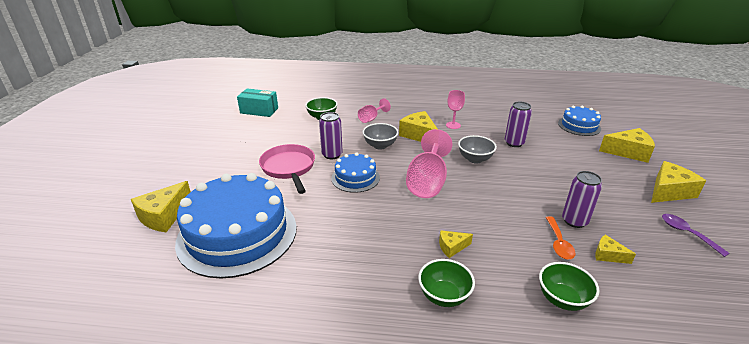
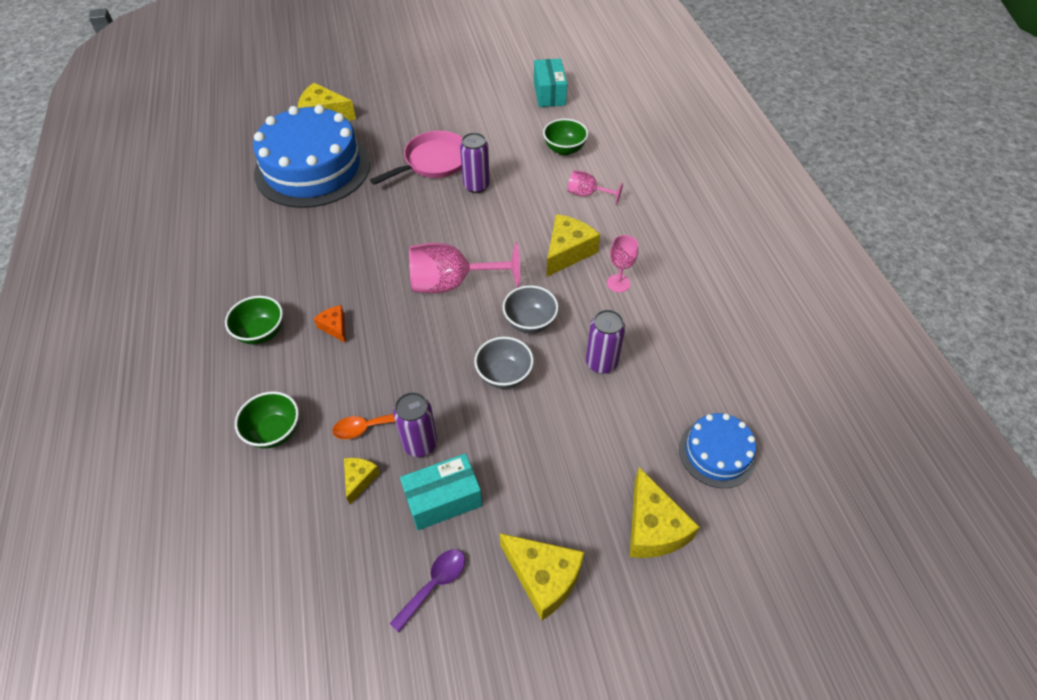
camera: 70 degrees right, 20 degrees up
blue cake [331,153,380,193] -> none
grey bowl [362,123,398,149] -> grey bowl moved to [474,337,534,389]
yellow cheese [439,230,473,258] -> orange cheese [314,305,346,343]
none -> turquoise box [400,453,482,530]

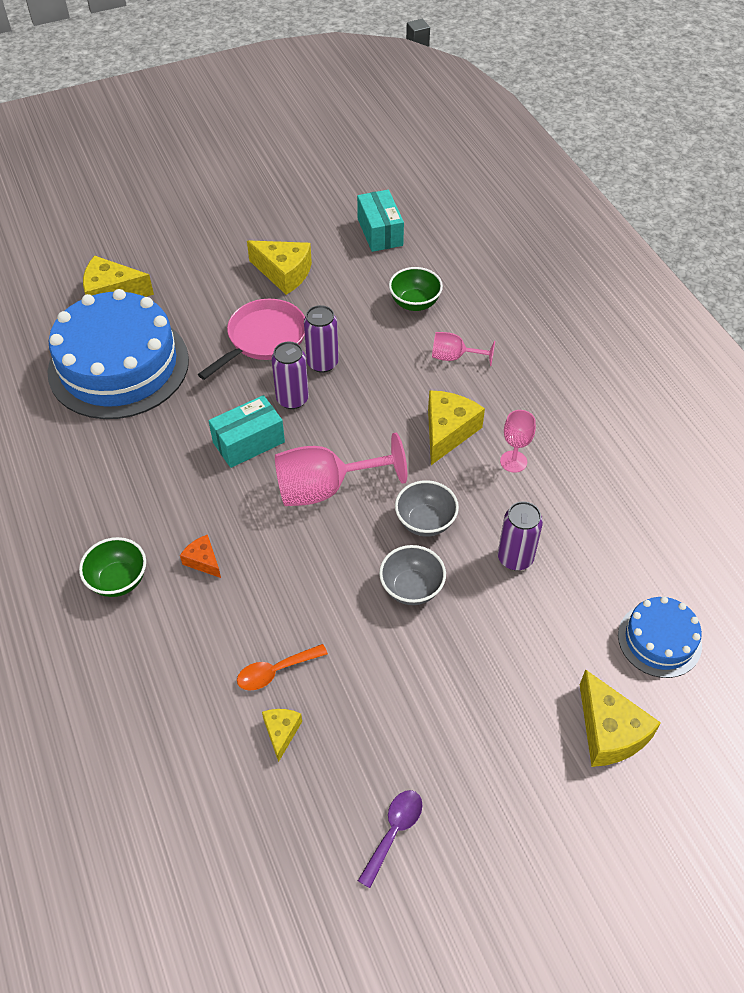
camera: 10 degrees left, 0 degrees up
green bowl [235,391,299,448] -> none
purple can [393,392,438,457] -> purple can moved to [272,341,309,409]
turquoise box [400,453,482,530] -> turquoise box moved to [209,395,285,468]
yellow cheese [500,533,584,621] -> yellow cheese moved to [247,240,312,295]

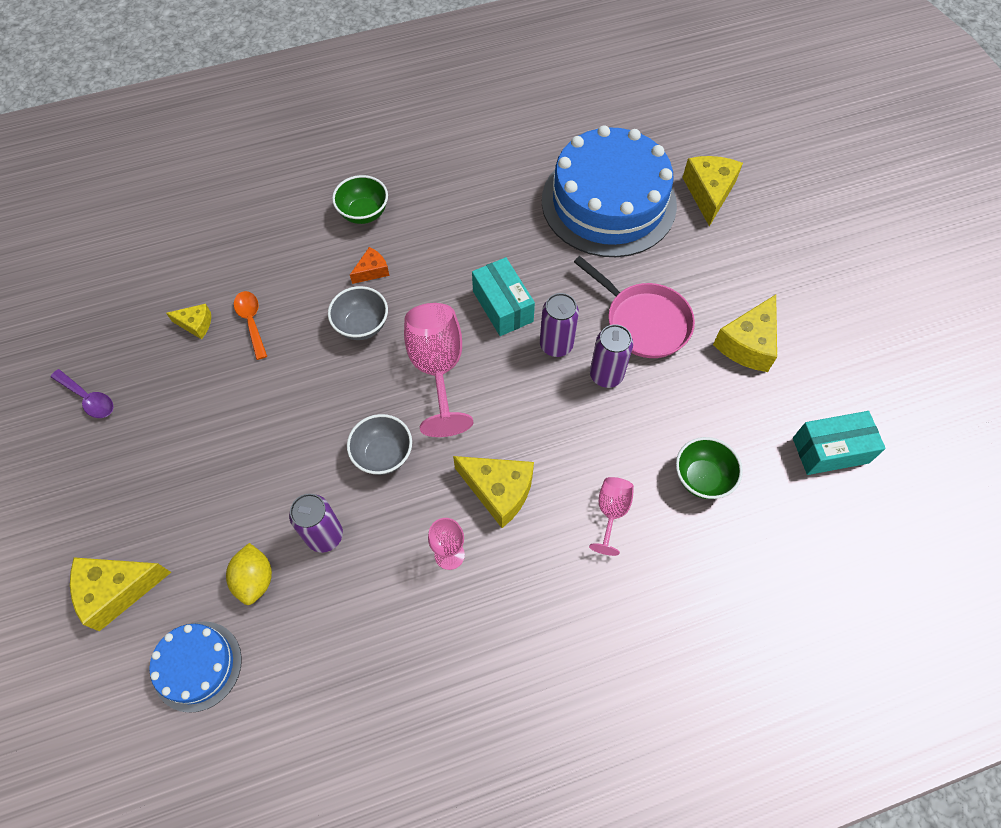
camera: 95 degrees right, 10 degrees up
grey bowl [379,545,446,605] -> grey bowl moved to [328,286,388,340]
none -> yellow lemon [226,543,272,605]

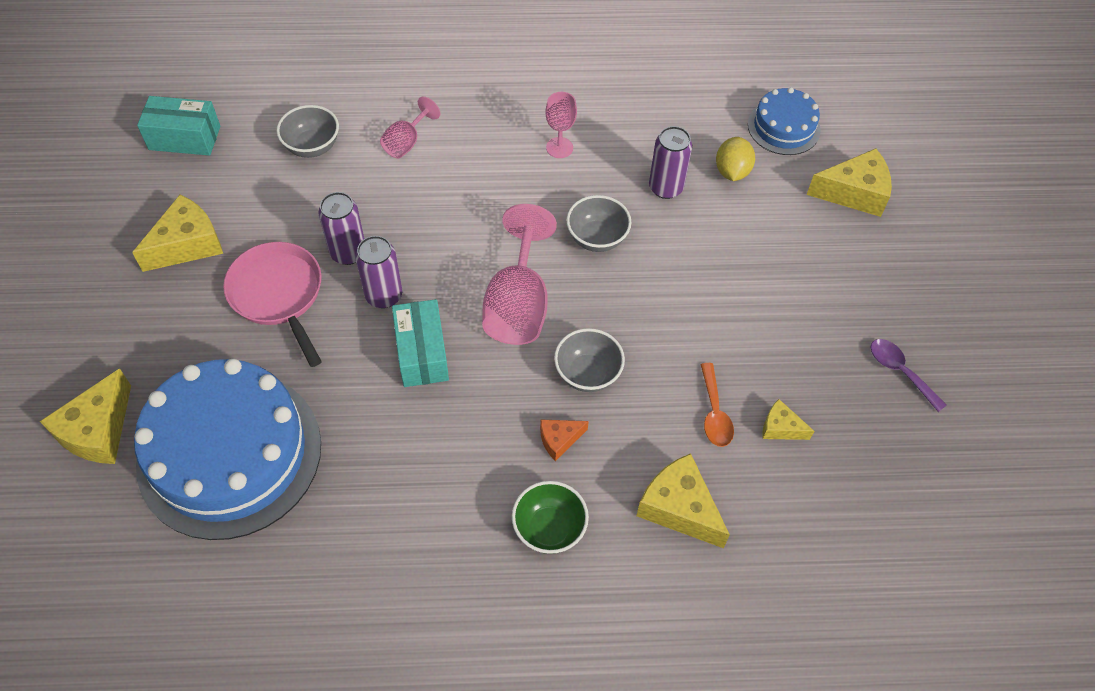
camera: 165 degrees left, 5 degrees down
yellow cheese [453,456,534,528] -> yellow cheese moved to [636,453,730,548]
green bowl [676,437,743,499] -> grey bowl [277,105,339,158]

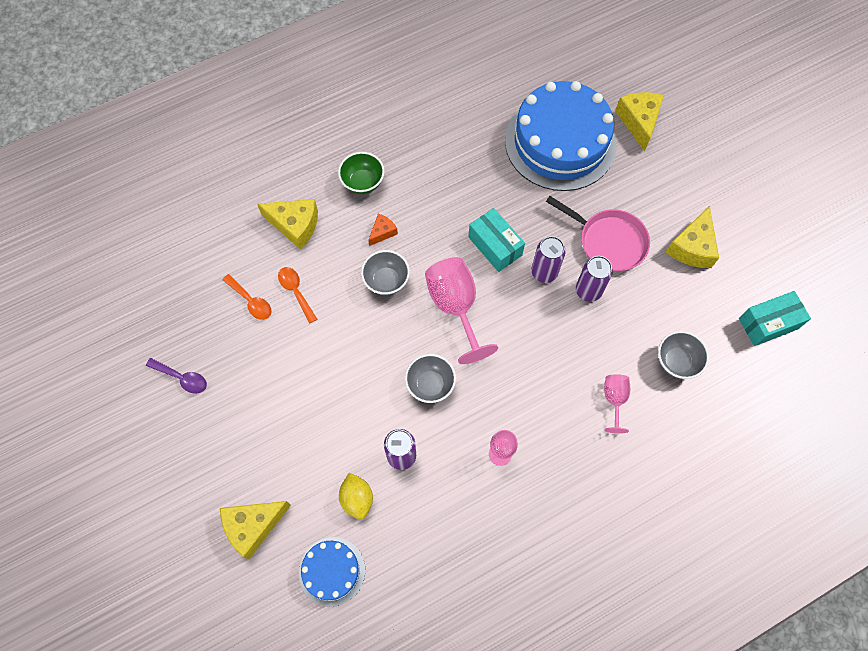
camera: 155 degrees right, 10 degrees up
yellow cheese [763,399,814,440] -> orange spoon [222,274,272,320]

